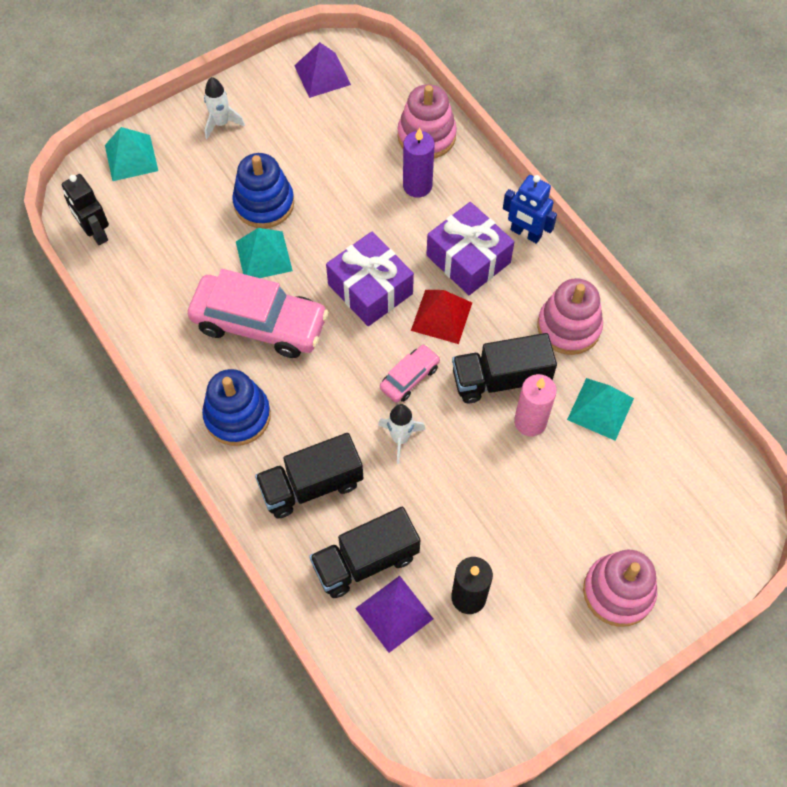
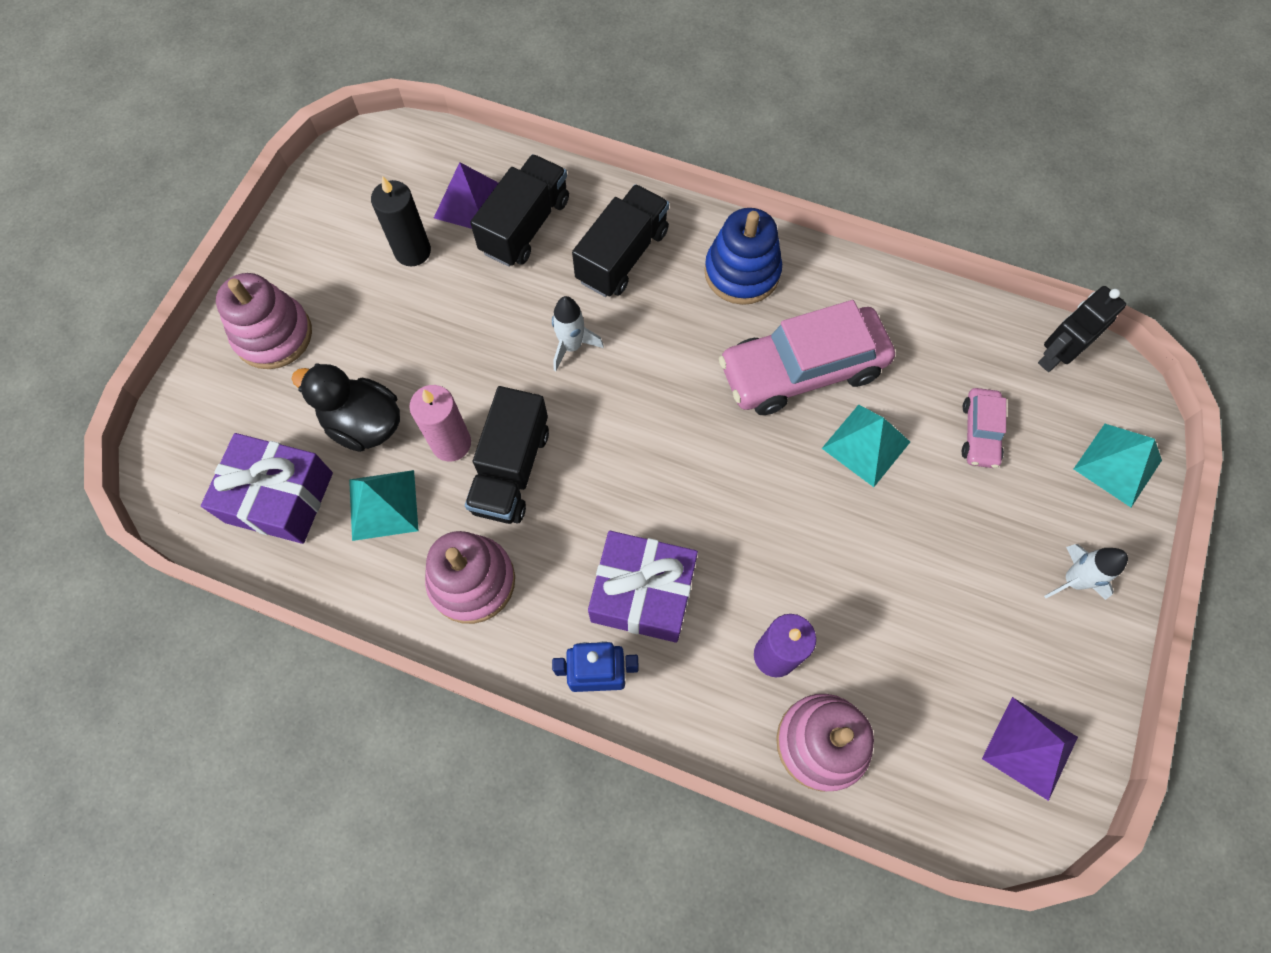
camera: 145 degrees right, 5 degrees up
black robot [62,174,109,245] -> black robot turned 60 degrees counterclockwise [1038,286,1126,372]
blue stacking toy [232,153,294,228] -> none
purple gift [326,232,414,326] -> purple gift moved to [201,433,333,544]
pink car [380,344,440,402] -> pink car moved to [962,388,1006,468]
red pyramid [411,290,472,344] -> none
black truck [452,333,557,404] -> black truck turned 150 degrees clockwise [465,386,549,524]
none -> black duck [291,364,400,452]

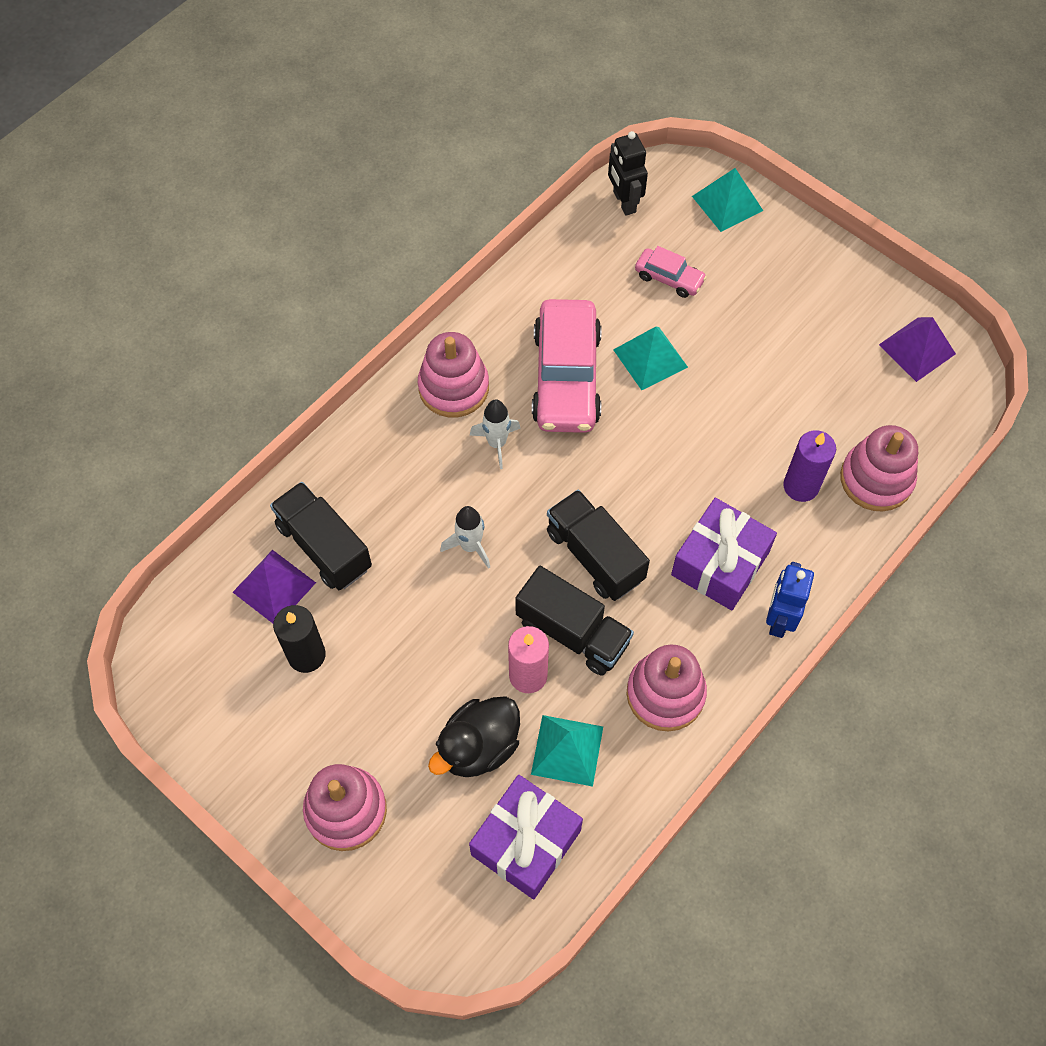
camera: 70 degrees left, 5 degrees down
black truck [572,184,669,297] -> black truck moved to [547,490,650,601]
blue stacking toy [704,208,782,305] -> pink stacking toy [418,332,489,417]
white rocket [1044,544,1128,600] -> white rocket moved to [470,399,521,469]

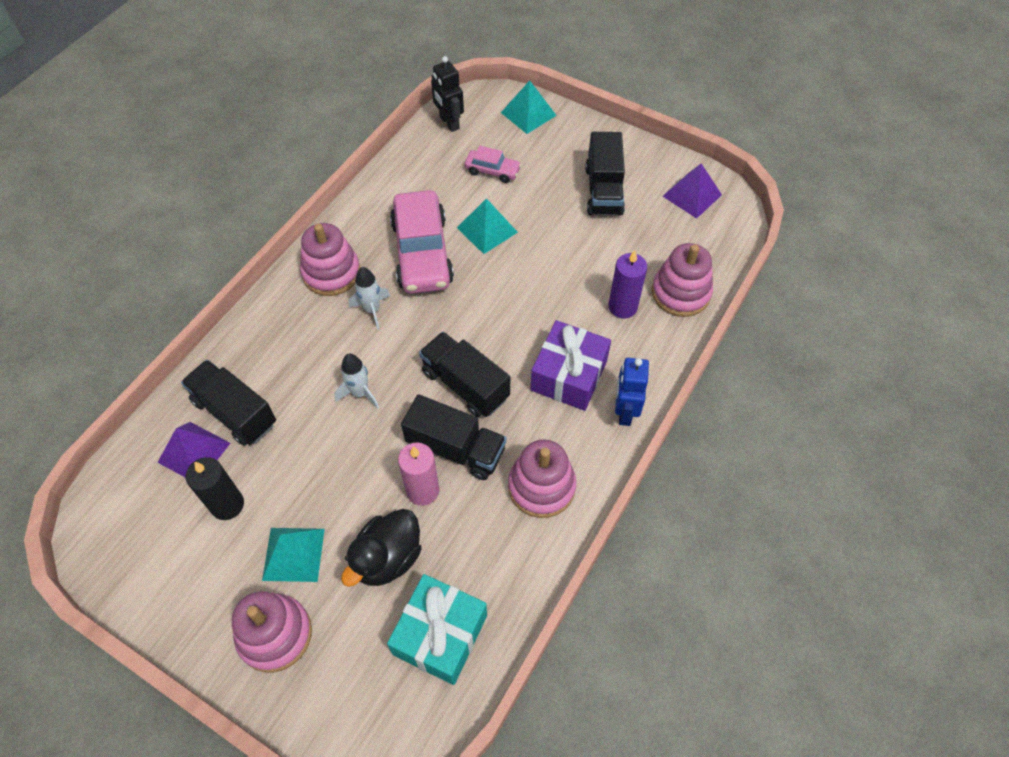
camera: 10 degrees left, 5 degrees down
purple gift [469,775,583,899] -> turquoise gift [387,574,487,685]
turquoise pyramid [531,715,603,787] -> turquoise pyramid moved to [262,528,325,582]
none -> black truck [585,132,625,216]

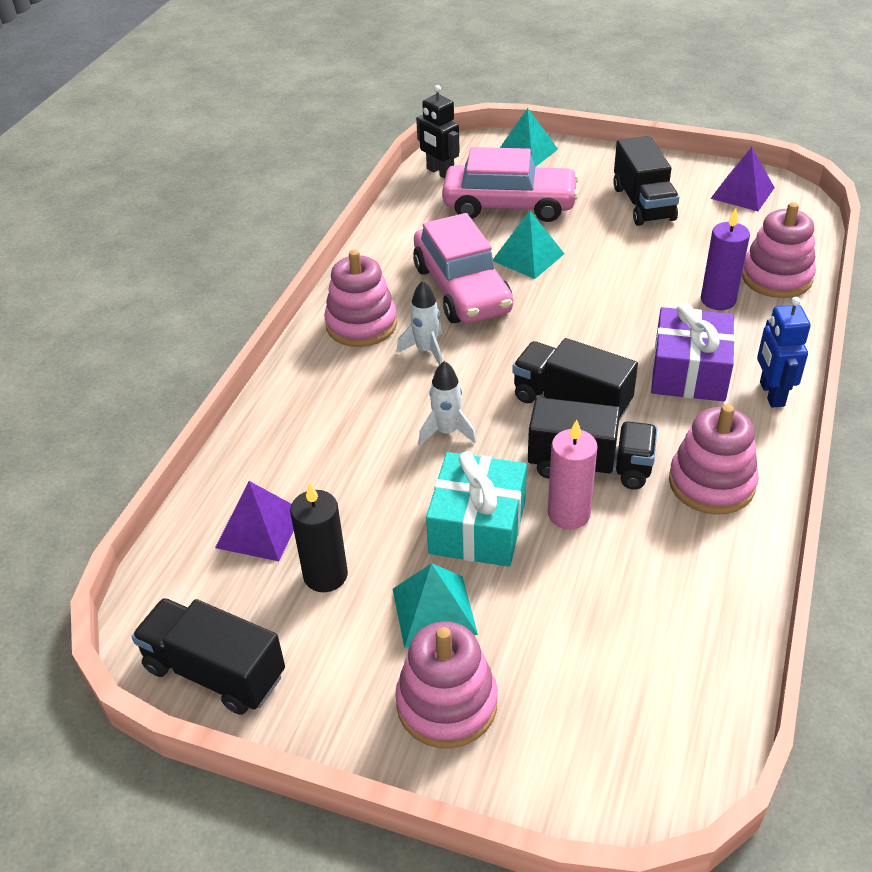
camera: 10 degrees left, 15 degrees down
black truck [181,360,276,445] -> black truck moved to [131,598,285,715]
black duck [341,509,422,587] -> none
turquoise gift [387,574,487,685] -> turquoise gift moved to [426,451,527,567]
pink car [465,146,522,183] -> pink car [442,147,579,222], size x2.05

